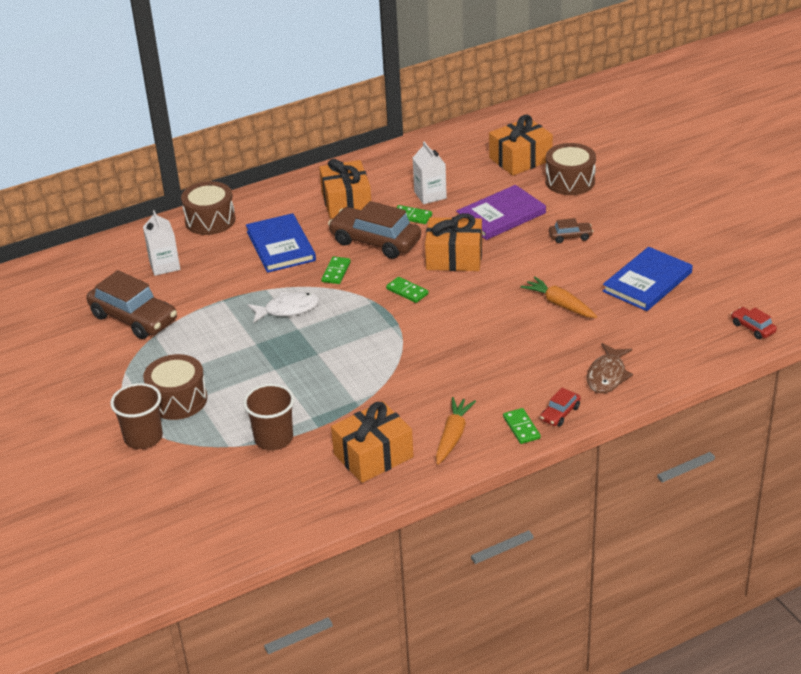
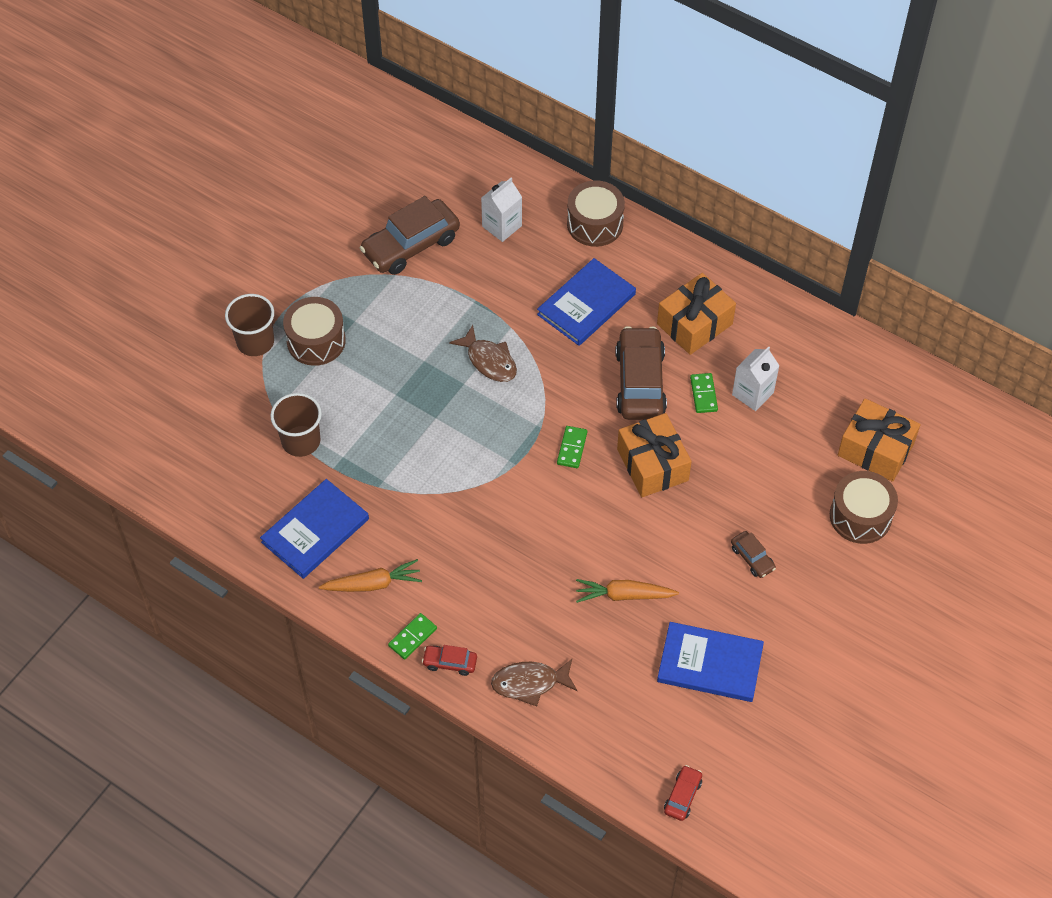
camera: 60 degrees right, 20 degrees up
brown car [86,270,177,339] -> brown car turned 45 degrees clockwise [360,196,460,275]
white fish [248,292,320,323] -> brown fish [449,325,517,382]
green domino [321,256,351,284] -> none
orange gift [331,401,414,483] -> blue book [260,479,369,579]
purple book [456,185,546,240] -> none
orange carrot [521,276,597,318] -> orange carrot turned 105 degrees counterclockwise [576,579,679,603]

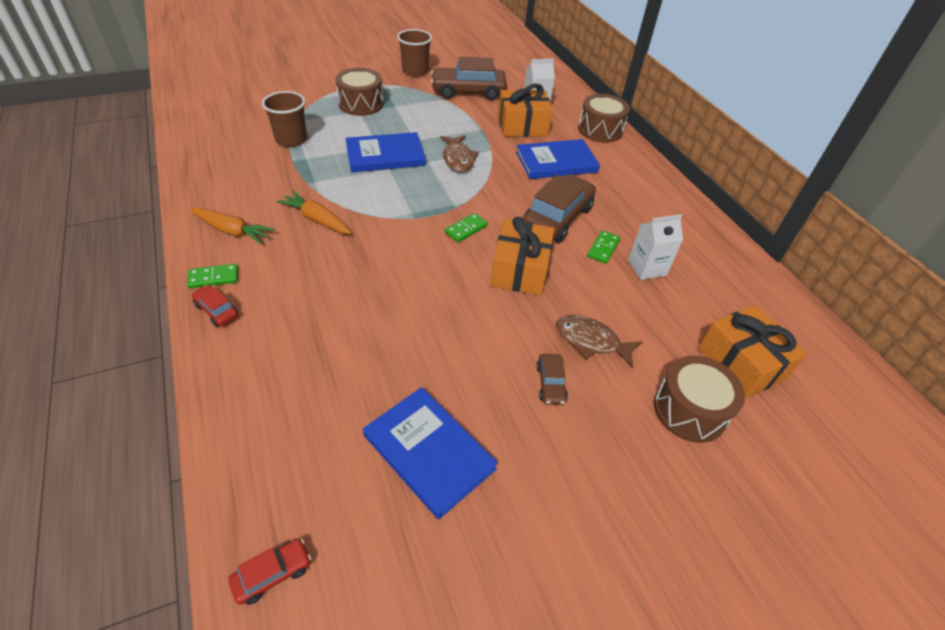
camera: 30 degrees right, 10 degrees down
brown cup [225,294,274,356] -> brown cup moved to [397,29,432,77]
blue book [260,479,369,579] -> blue book moved to [346,132,426,172]
brown fish [491,659,577,706] -> brown fish moved to [556,315,643,369]
orange carrot [576,579,679,603] -> orange carrot moved to [276,191,351,234]
orange gift [657,273,736,355] -> orange gift moved to [498,84,553,137]

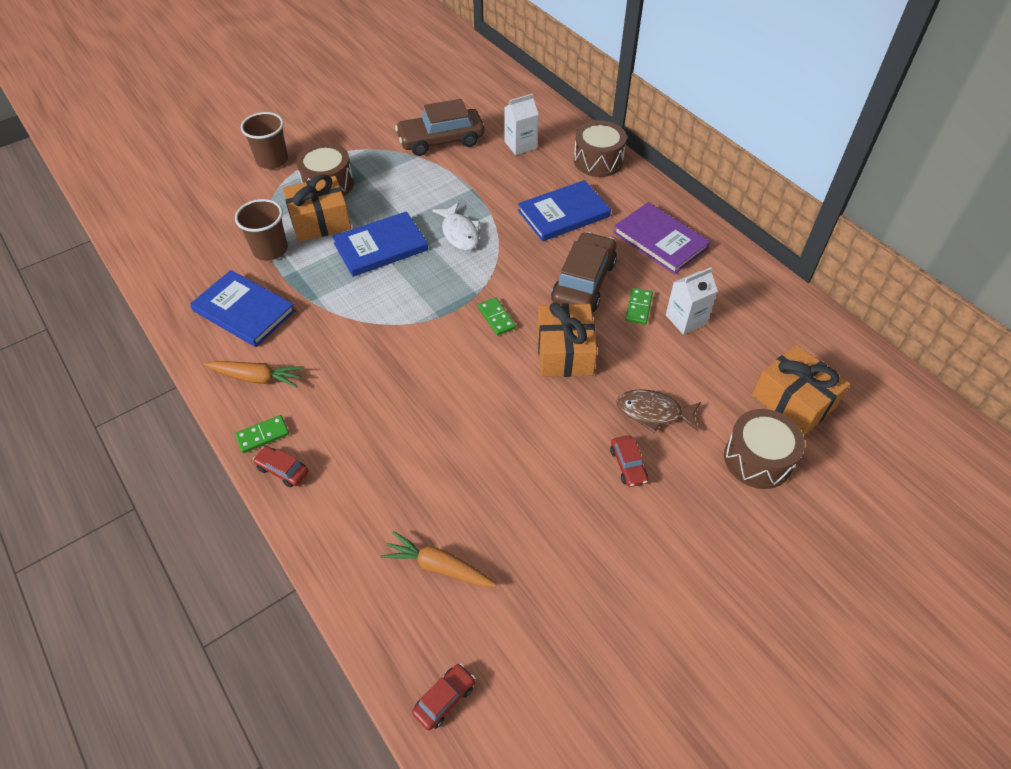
camera: 10 degrees left, 5 degrees up
orange carrot [276,191,351,234] -> orange carrot moved to [381,531,497,587]
blue book [363,387,498,519] -> blue book moved to [190,270,296,347]
brown cup [397,29,432,77] -> brown cup moved to [241,112,288,169]
brown fish [440,135,479,172] -> white fish [432,202,480,251]
green domino [445,213,488,243] -> green domino turned 60 degrees counterclockwise [478,297,516,336]
orange gift [498,84,553,137] -> orange gift moved to [283,174,351,242]
brown car [536,354,568,405] -> red car [610,435,648,487]
none -> purple book [613,202,710,274]

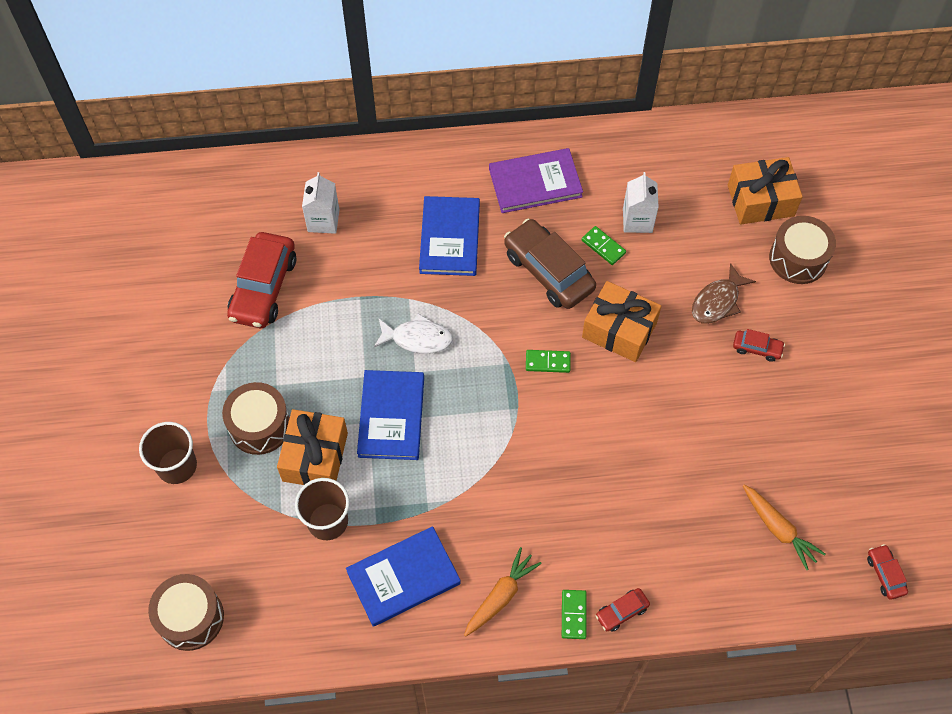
camera: 60 degrees left, 10 degrees up
orange carrot [381,531,497,587] -> orange carrot turned 90 degrees counterclockwise [743,485,826,570]
brown car [395,99,484,156] -> red car [227,232,296,328]
brown drum [574,121,627,177] -> brown drum moved to [148,574,224,651]

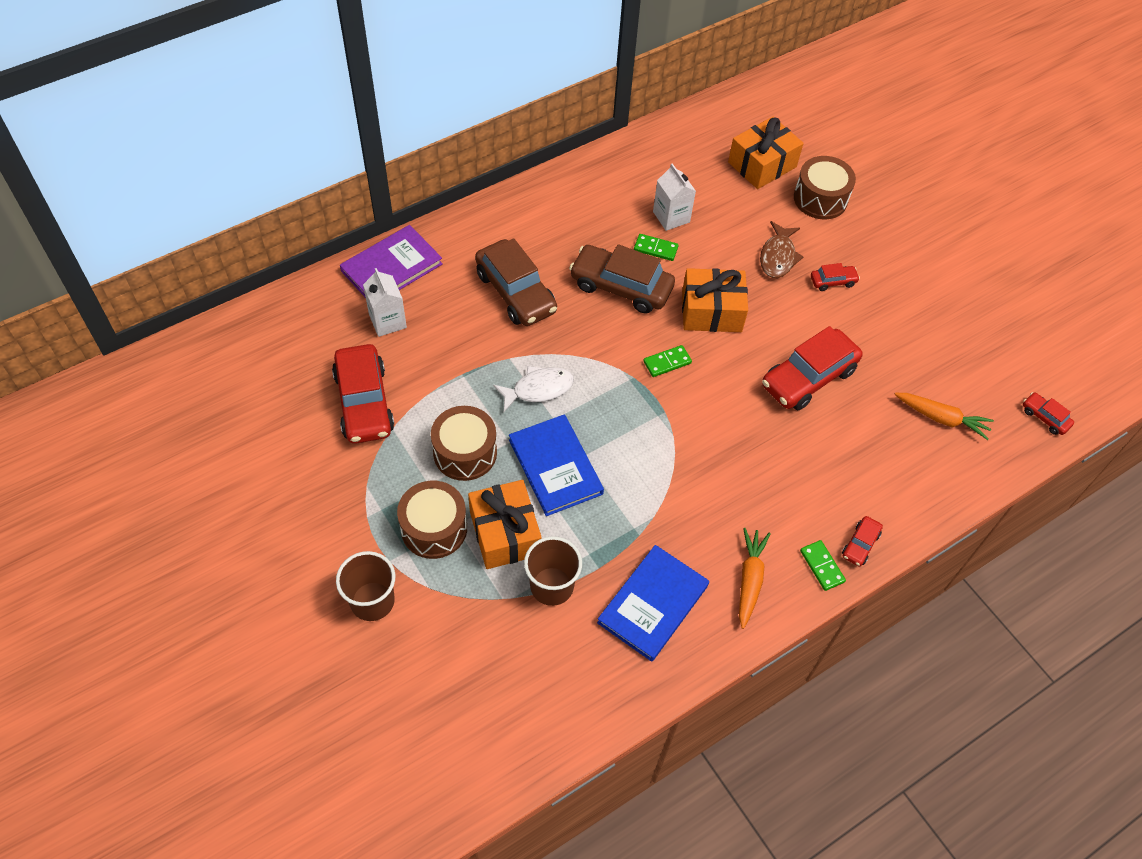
camera: 30 degrees left, 5 degrees down
brown drum [148,574,224,651] -> brown drum moved to [431,406,497,481]
blue book [419,196,480,276] -> brown car [475,238,557,326]
purple book [489,148,583,213] -> purple book moved to [340,225,443,298]
none -> red car [762,326,863,411]

